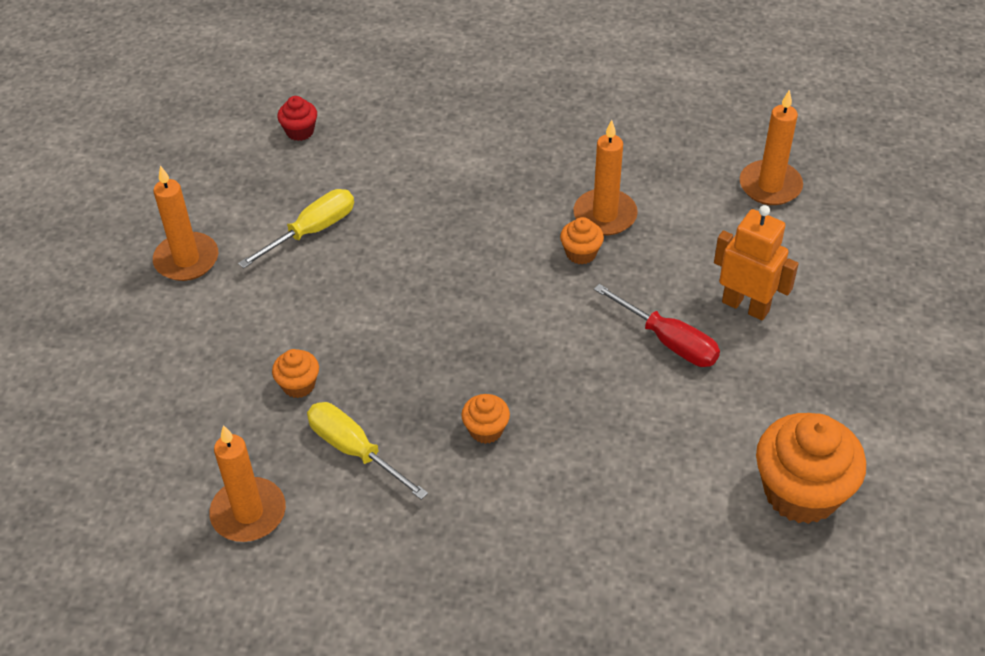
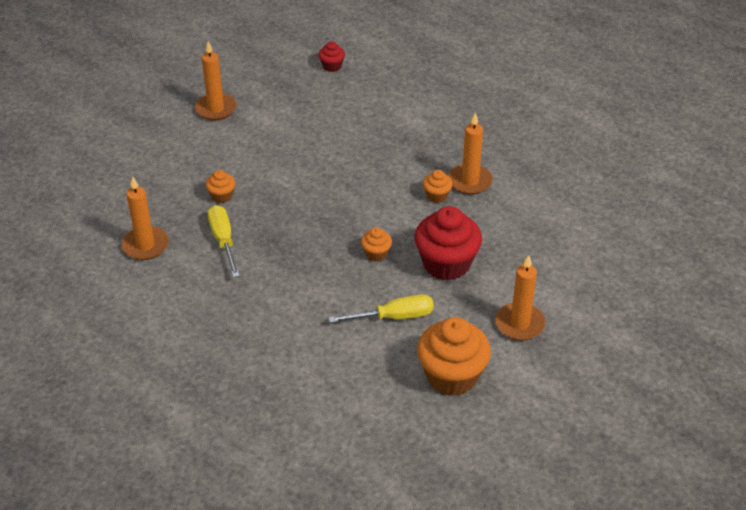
camera: 30 degrees right, 5 degrees down
yellow screwdriver [238,189,354,268] -> yellow screwdriver moved to [329,294,434,323]
orange cupcake [461,394,510,444] -> orange cupcake moved to [361,227,392,261]
red screwdriver [594,284,720,367] -> red cupcake [415,206,482,281]
orange robot [714,205,799,320] -> none
orange candle [740,90,803,205] -> orange candle moved to [495,255,546,340]

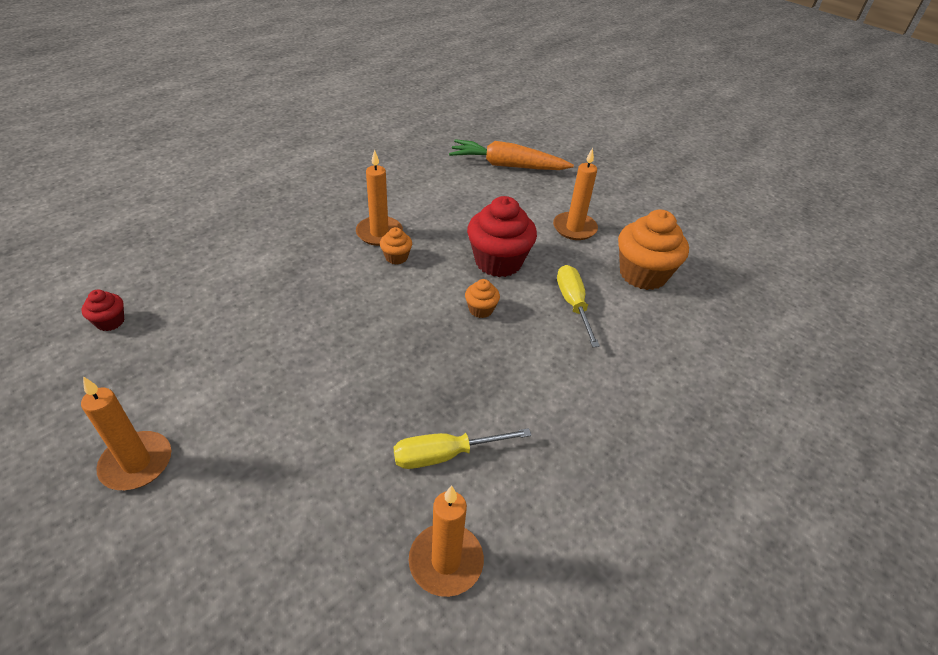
camera: 90 degrees left, 0 degrees up
orange cupcake [206,170,235,203] -> none
none -> orange carrot [449,139,574,170]

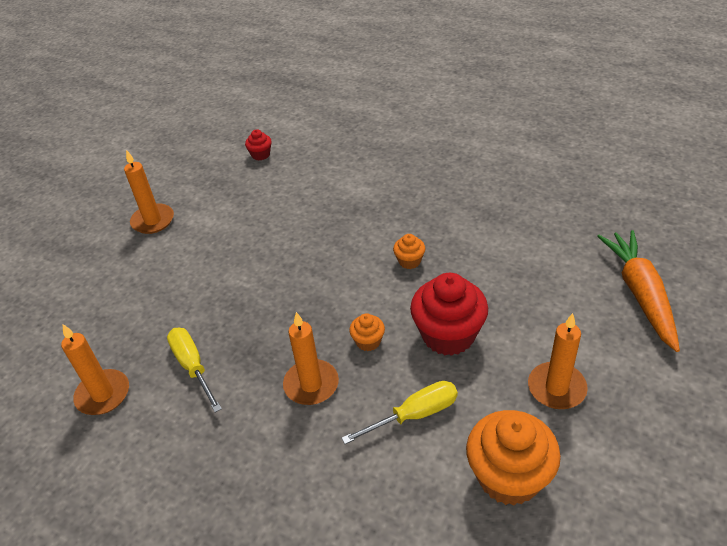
camera: 80 degrees right, 0 degrees up
orange candle [356,150,403,246] -> orange candle moved to [283,312,339,405]

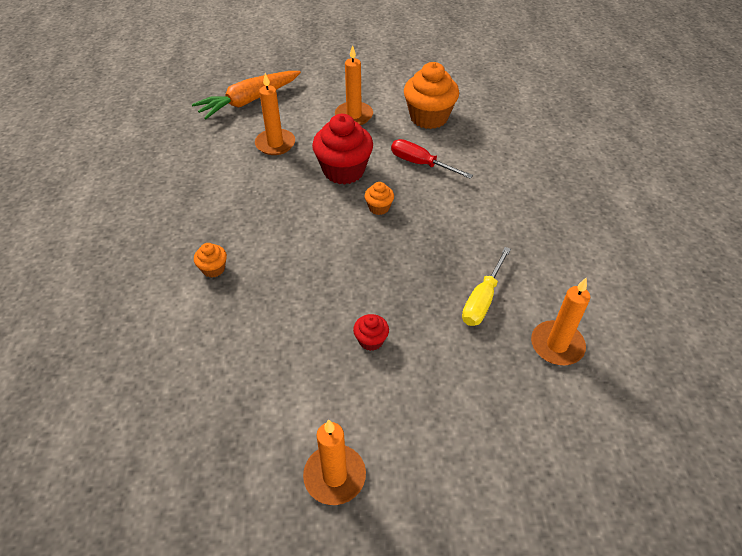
camera: 125 degrees left, 5 degrees up
red cupcake [245,129,272,160] -> red cupcake moved to [353,314,389,351]
orange candle [283,312,339,405] -> orange candle moved to [255,73,295,155]
yellow screwdriver [342,381,458,444] -> red screwdriver [391,139,473,179]
orange cupcake [393,234,425,269] -> orange cupcake moved to [194,243,227,278]

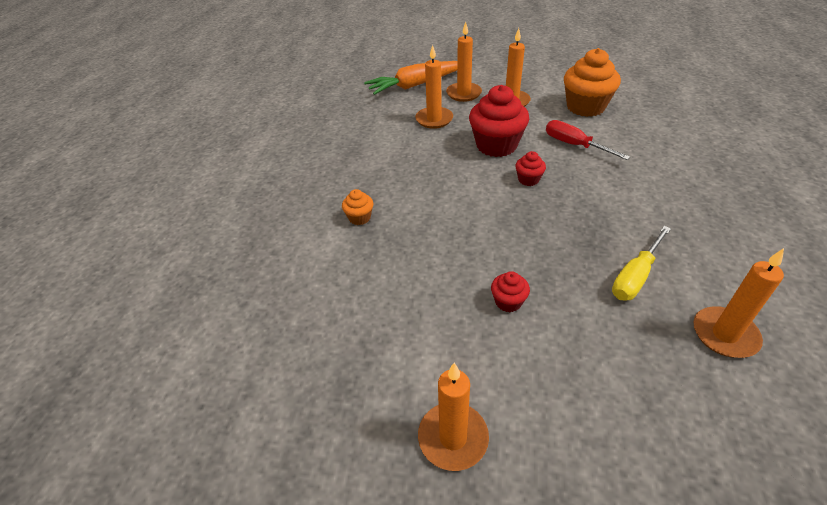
camera: 15 degrees right, 5 degrees down
orange cupcake [365,182,394,215] -> red cupcake [515,151,546,186]
none -> orange candle [446,22,482,102]

